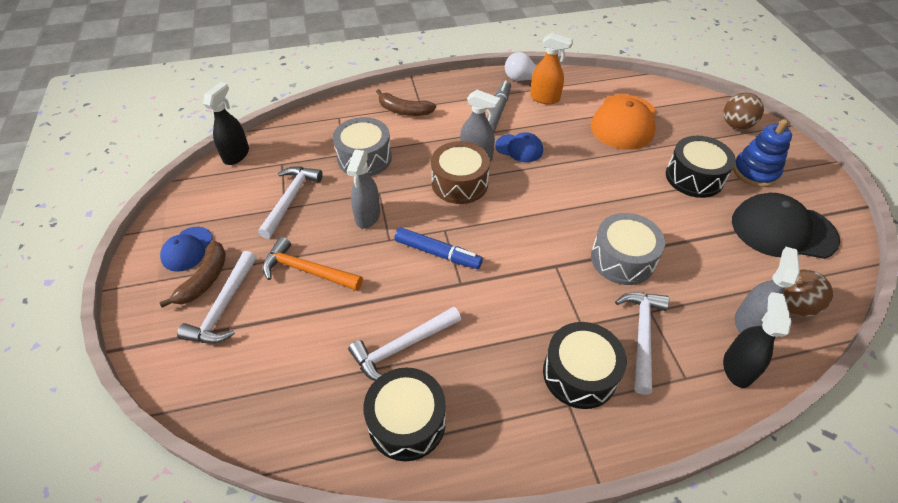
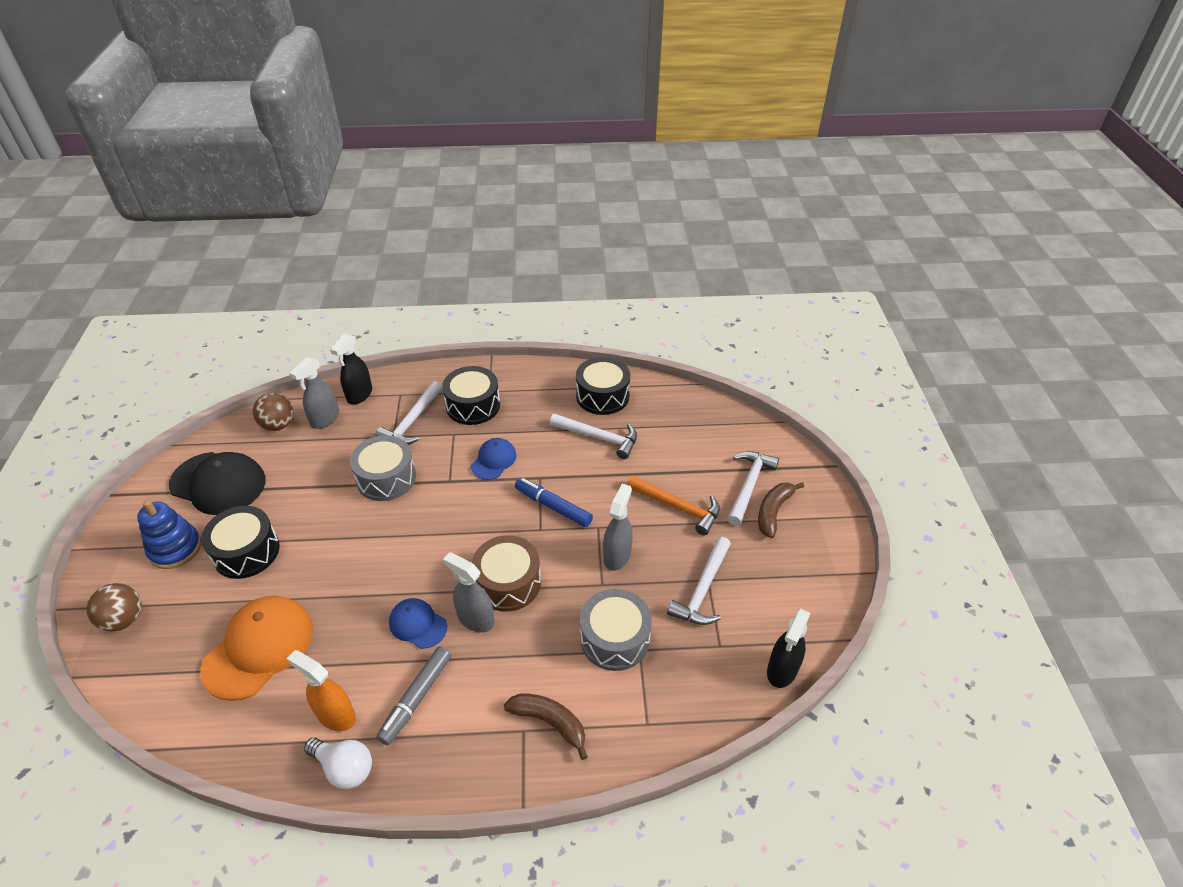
camera: 170 degrees left, 5 degrees down
blue cap [160,227,213,272] -> blue cap moved to [471,438,517,480]
white hammer [348,307,461,381] -> white hammer turned 45 degrees clockwise [550,414,637,459]

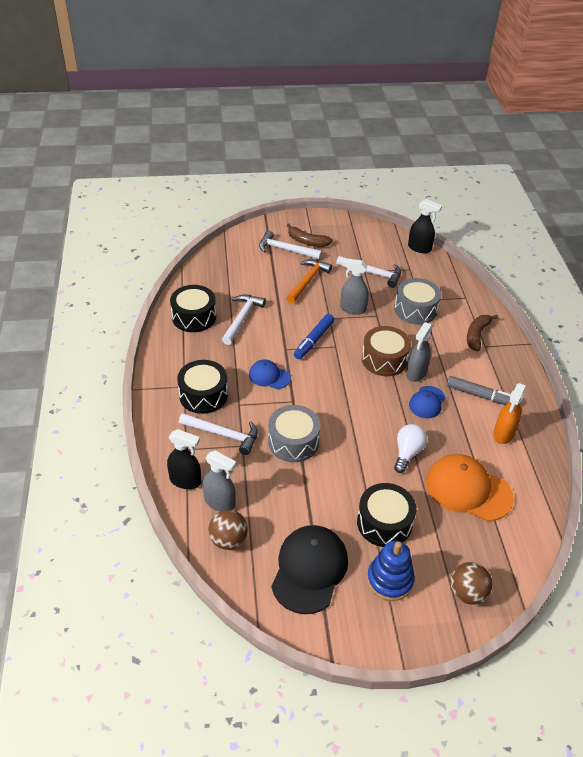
camera: 95 degrees left, 0 degrees up
white light bulb [304,738,372,789] -> white light bulb moved to [394,424,427,473]

